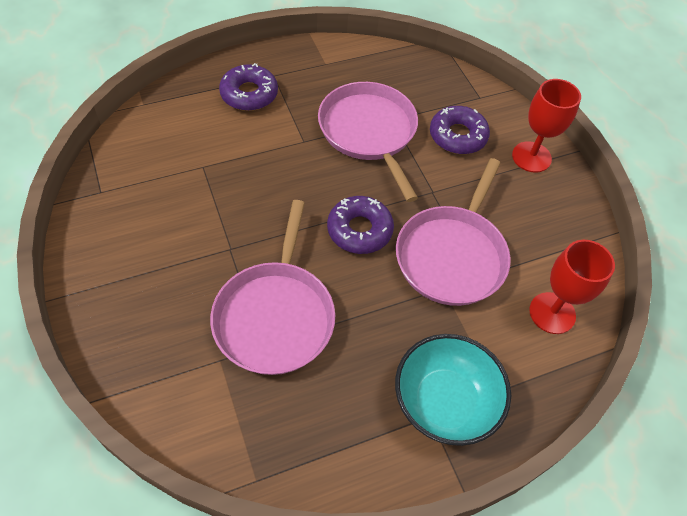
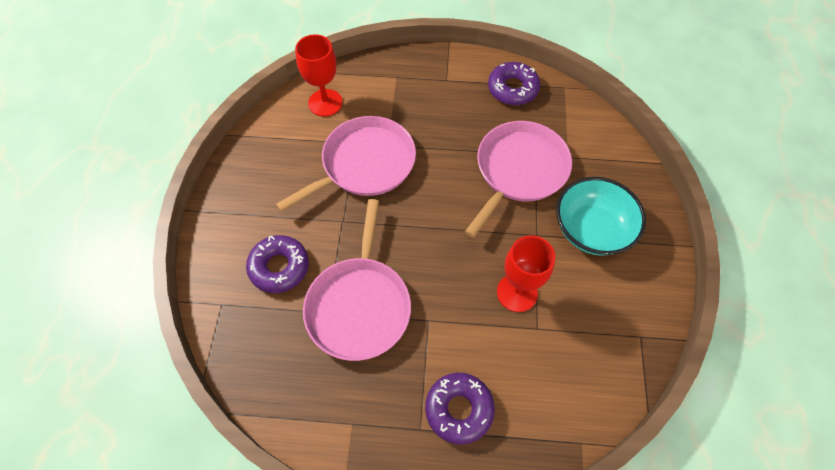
camera: 150 degrees left, 5 degrees up
purple donut [327,196,394,254] -> purple donut moved to [488,62,540,105]
turquoise bowl [395,334,511,446] -> turquoise bowl moved to [556,177,646,256]
red goblet [512,79,581,173] -> red goblet moved to [497,235,555,312]

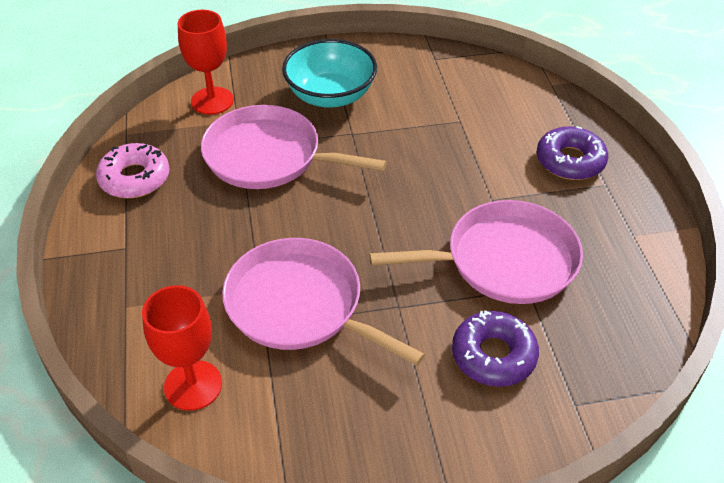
camera: 105 degrees left, 15 degrees down
purple donut [488,62,540,105] -> pink donut [96,143,169,198]
red goblet [497,235,555,312] -> red goblet moved to [178,10,234,115]

